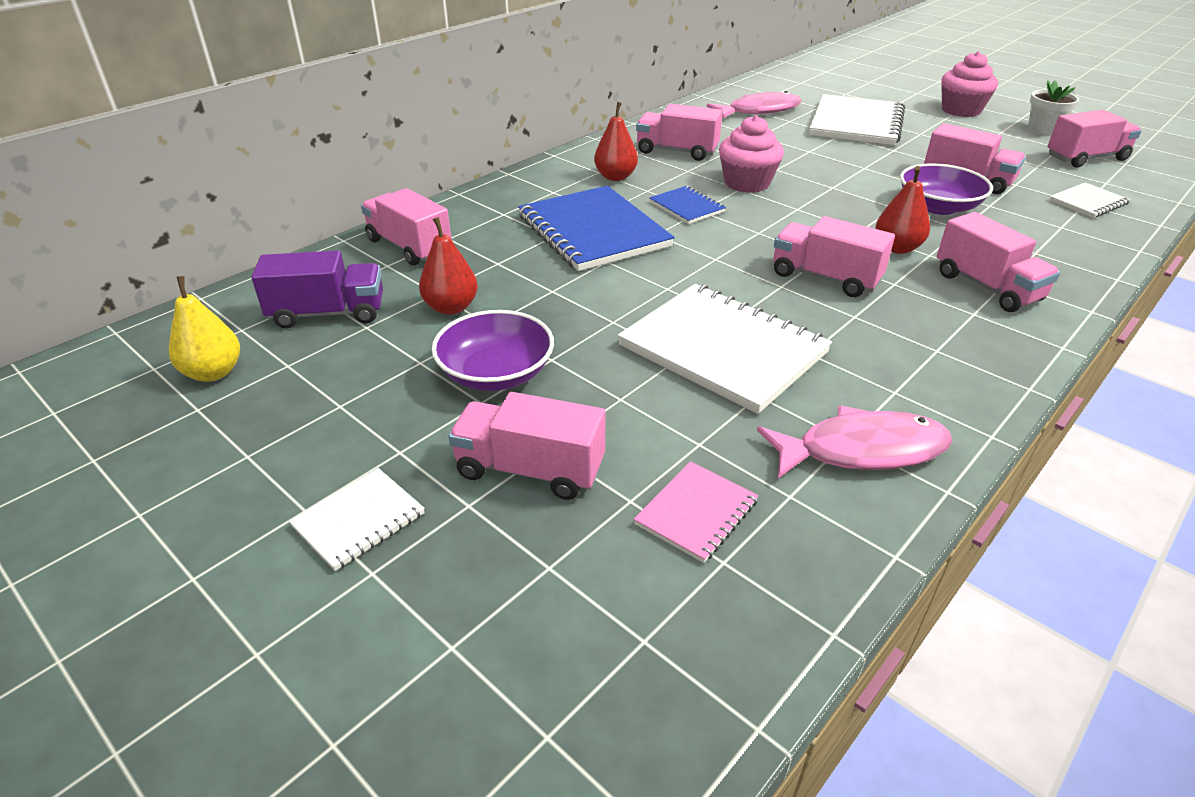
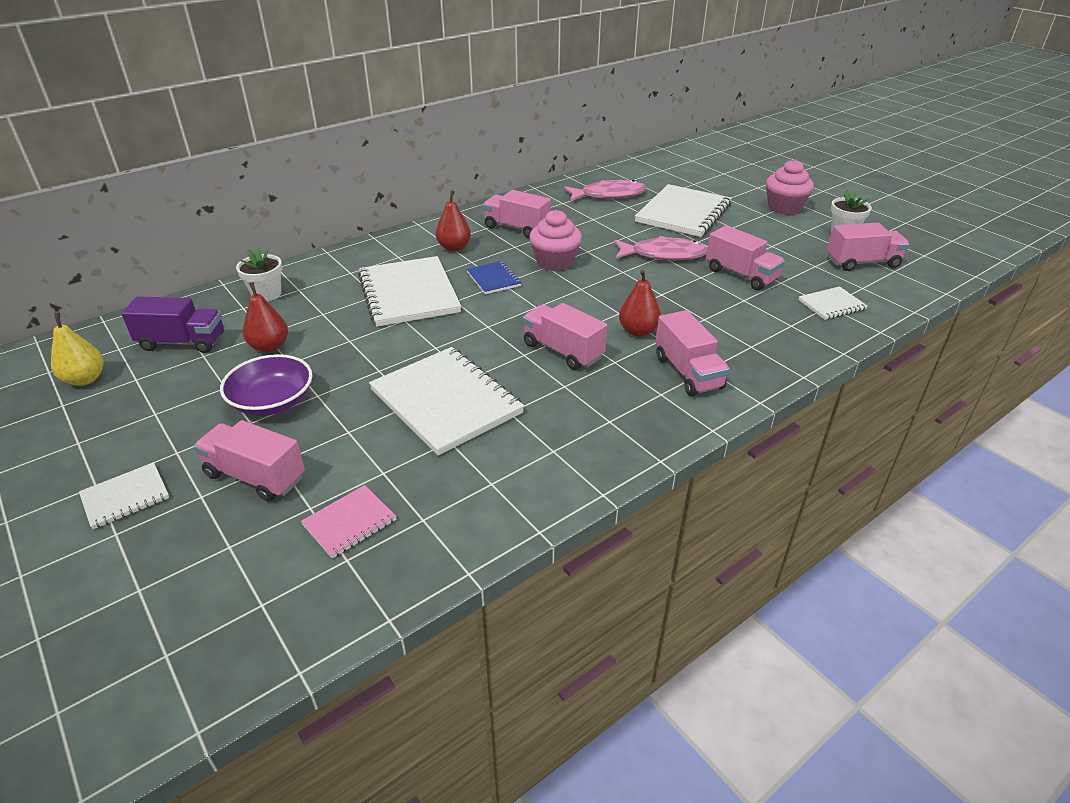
camera: 10 degrees right, 0 degrees up
pink truck [361,188,452,266] -> white flower pot [236,247,282,302]
blue notebook [518,186,675,271] -> white notebook [358,256,461,327]
pink fish [757,405,953,478] -> pink fish moved to [614,236,708,260]
purple bowl [900,163,993,215] -> none

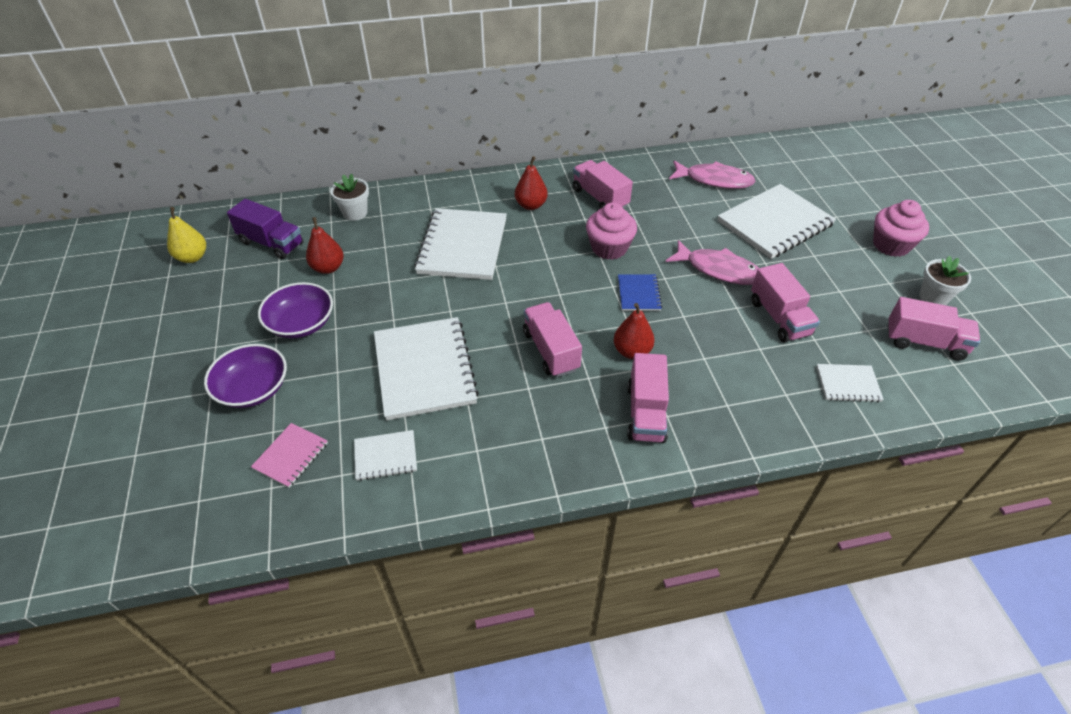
camera: 25 degrees right, 10 degrees up
white notebook [79,462,169,529] -> white notebook moved to [354,430,417,481]
pink truck [194,420,305,502] -> purple bowl [204,344,287,408]
pink notebook [301,485,397,558] -> pink notebook turned 45 degrees counterclockwise [251,423,328,488]
blue notebook [467,261,521,294] -> blue notebook moved to [618,274,663,311]

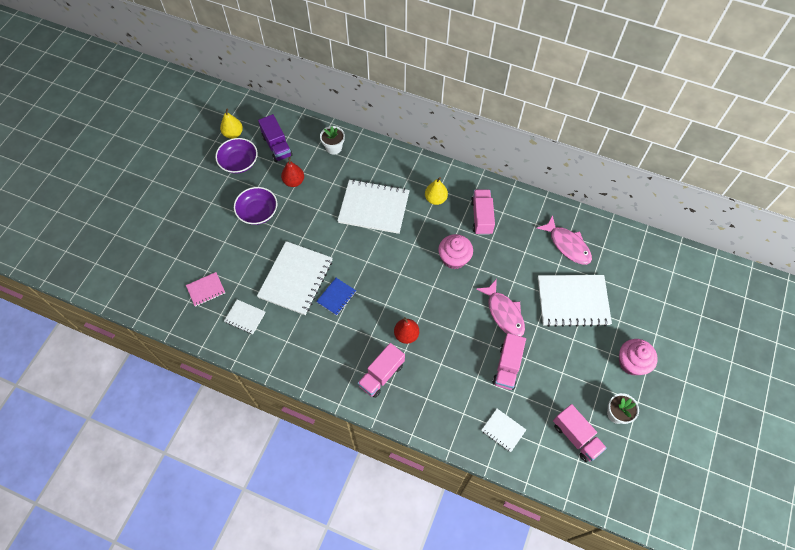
camera: 35 degrees right, 15 degrees up
purple bowl [204,344,287,408] -> purple bowl moved to [215,138,258,173]
white notebook [414,208,507,280] -> white notebook turned 60 degrees clockwise [337,179,410,234]
red pear [515,156,548,210] -> yellow pear [425,177,448,205]
pink truck [523,302,582,377] -> none
blue notebook [618,274,663,311] -> blue notebook moved to [316,278,356,316]

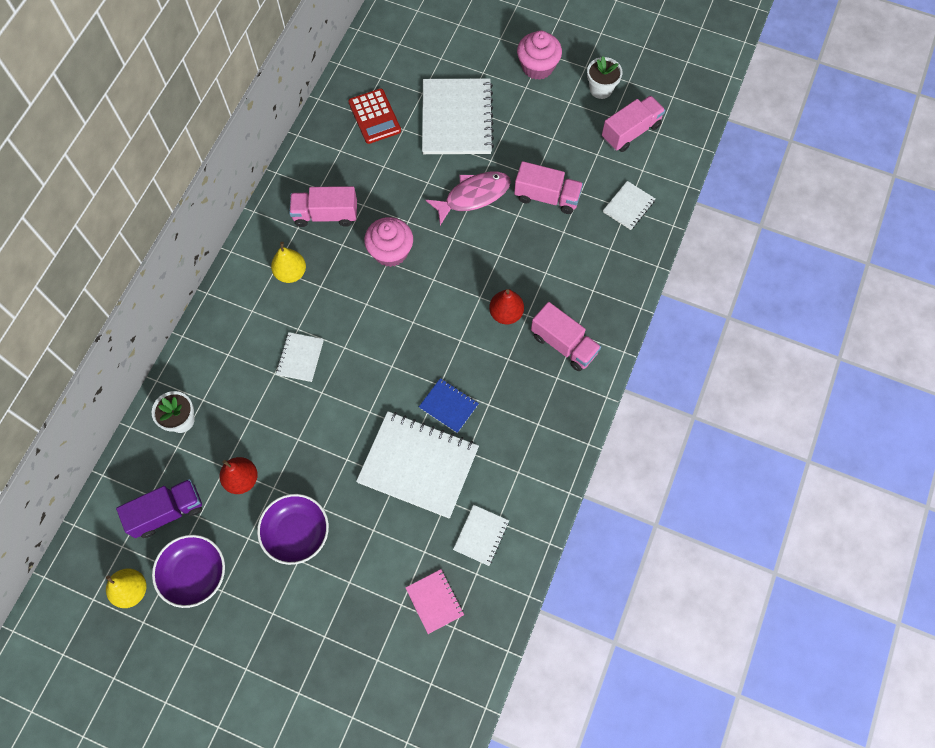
camera: 90 degrees left, 5 degrees up
white notebook [337,179,410,234] -> white notebook [276,332,324,382], size x0.49
pink fish [537,215,592,265] -> red calculator [348,88,401,144]

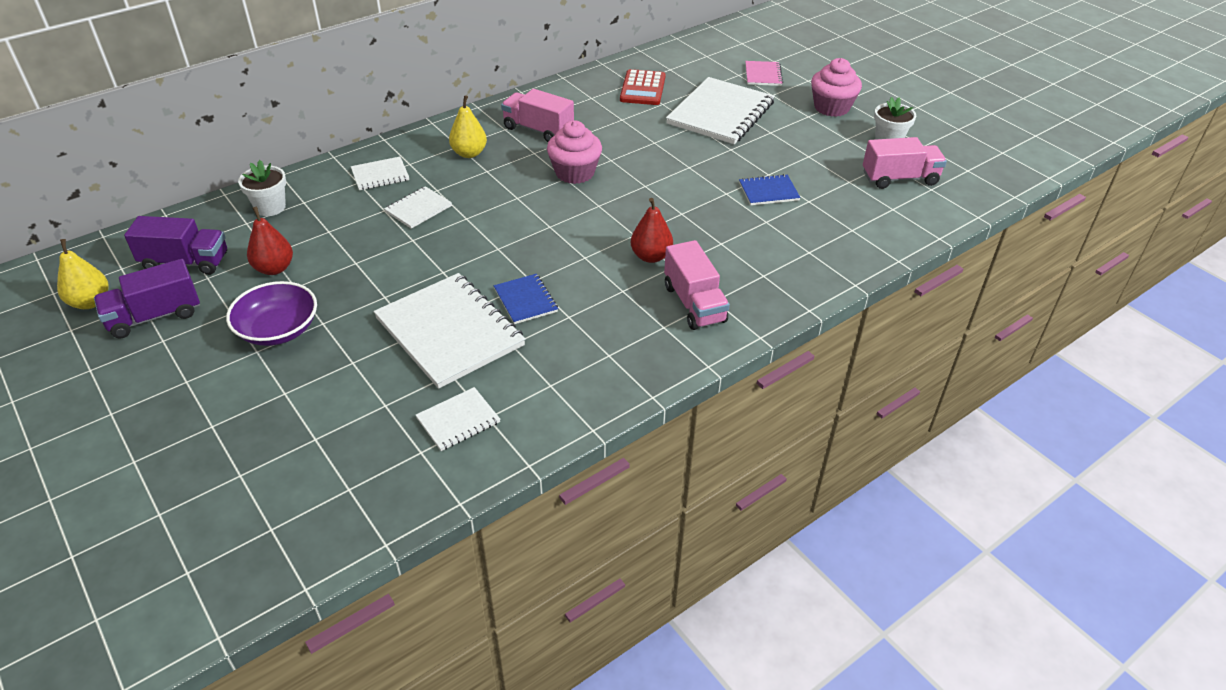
camera: 30 degrees right, 25 degrees down
purple bowl [152,535,225,608] -> purple truck [94,259,200,339]
pink notebook [405,569,464,634] -> pink notebook moved to [745,61,783,86]
pink fish [426,172,511,225] -> none
pink truck [514,161,583,214] -> blue notebook [739,174,801,205]
white notebook [603,181,655,230] -> white notebook moved to [351,157,409,190]

